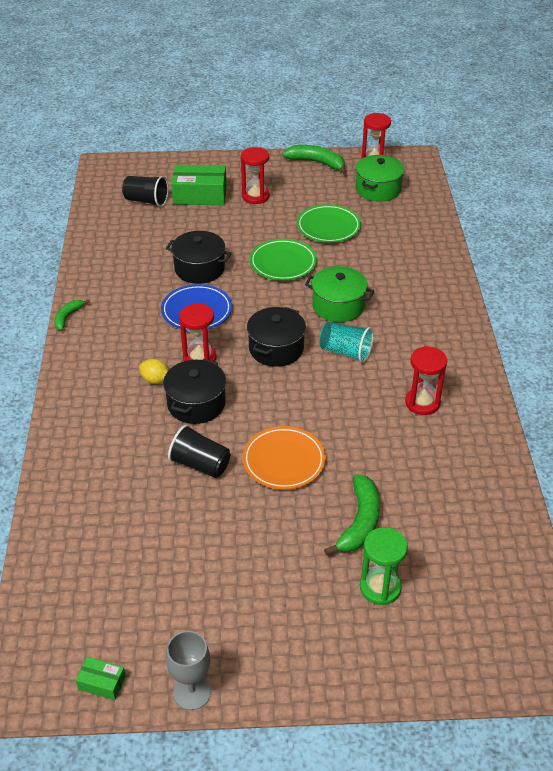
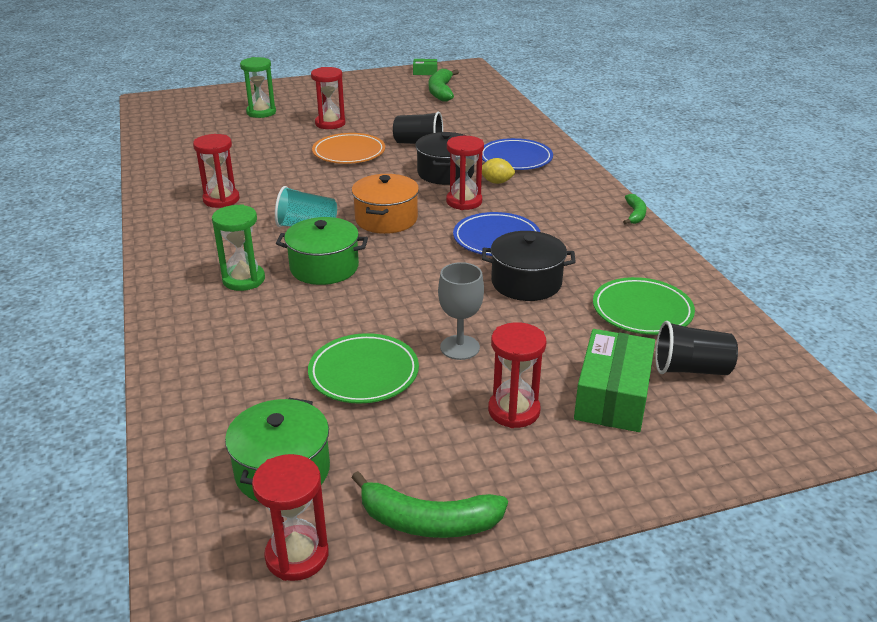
camera: 165 degrees right, 10 degrees down
grey goblet [166,631,211,710] -> grey goblet moved to [438,262,484,360]
green box [171,165,227,205] -> green box turned 60 degrees counterclockwise [574,329,655,432]
black pot [247,307,306,367] -> orange pot [352,174,419,234]
green plate [250,239,317,281] -> green plate moved to [593,277,695,335]
green banana [324,474,380,555] -> green banana moved to [429,69,459,101]
none -> green hourglass [212,204,265,291]
none -> red hourglass [311,67,345,129]
none -> blue plate [482,138,553,170]

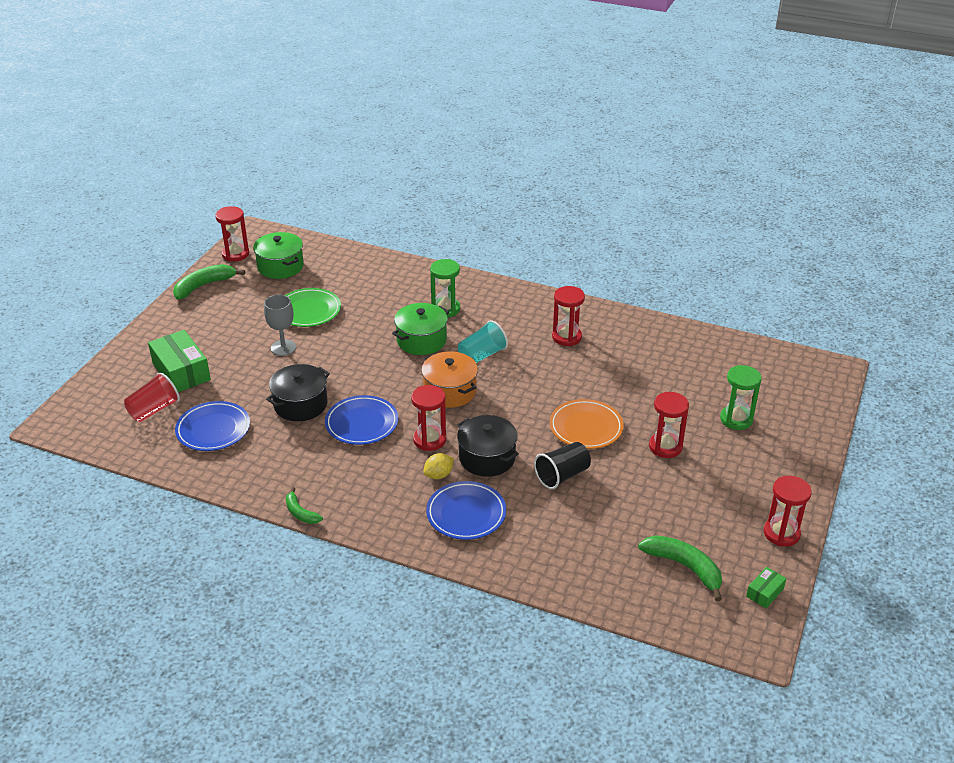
camera: 130 degrees right, 5 degrees up
red hourglass [488,322,546,428] -> red hourglass moved to [764,476,812,547]
green plate [593,277,695,335] -> blue plate [175,401,250,451]
black cup [655,321,738,375] -> red cup [124,372,180,422]

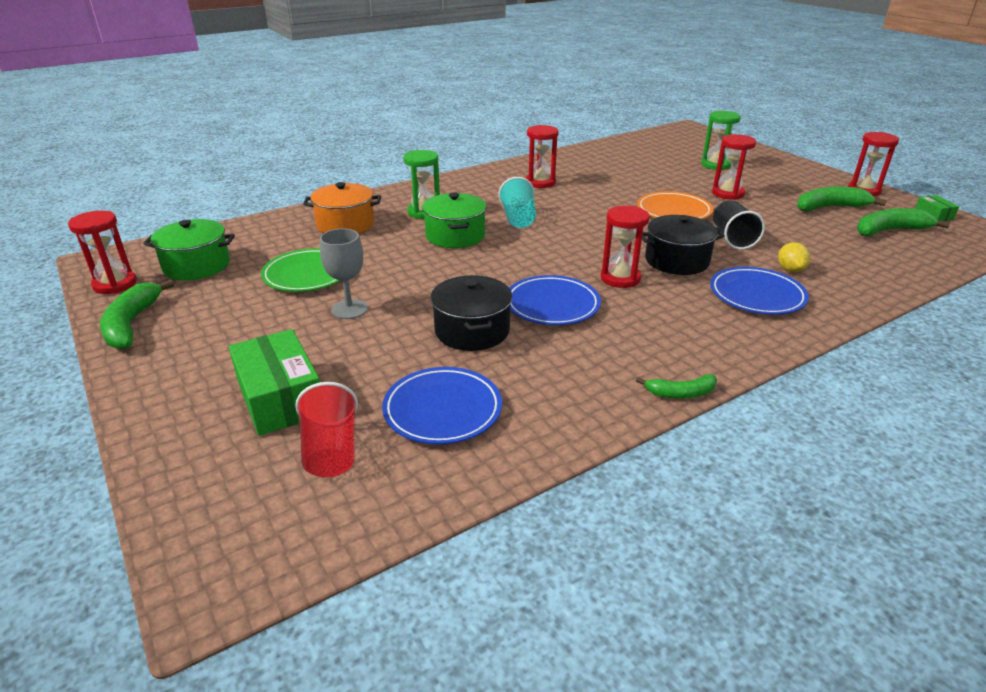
camera: 55 degrees left, 5 degrees down
green box [148,330,211,392] -> green box turned 60 degrees clockwise [229,329,320,436]
orange pot [421,352,478,408] -> orange pot moved to [303,182,381,234]
yellow lemon [423,453,454,479] -> yellow lemon moved to [778,242,810,272]
none -> green banana [797,187,886,211]

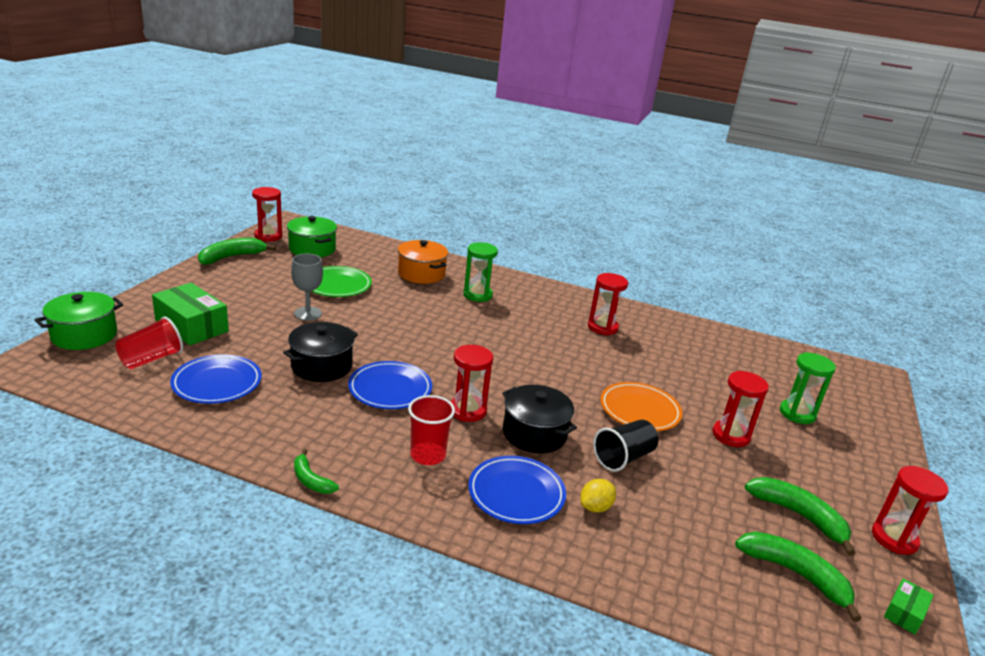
camera: 50 degrees right, 5 degrees down
green box [229,329,320,436] -> green box turned 75 degrees counterclockwise [152,283,229,345]
green pot [422,192,487,248] -> green pot moved to [35,292,123,350]
turquoise cup [499,177,536,228] -> none
none -> red cup [408,395,455,465]

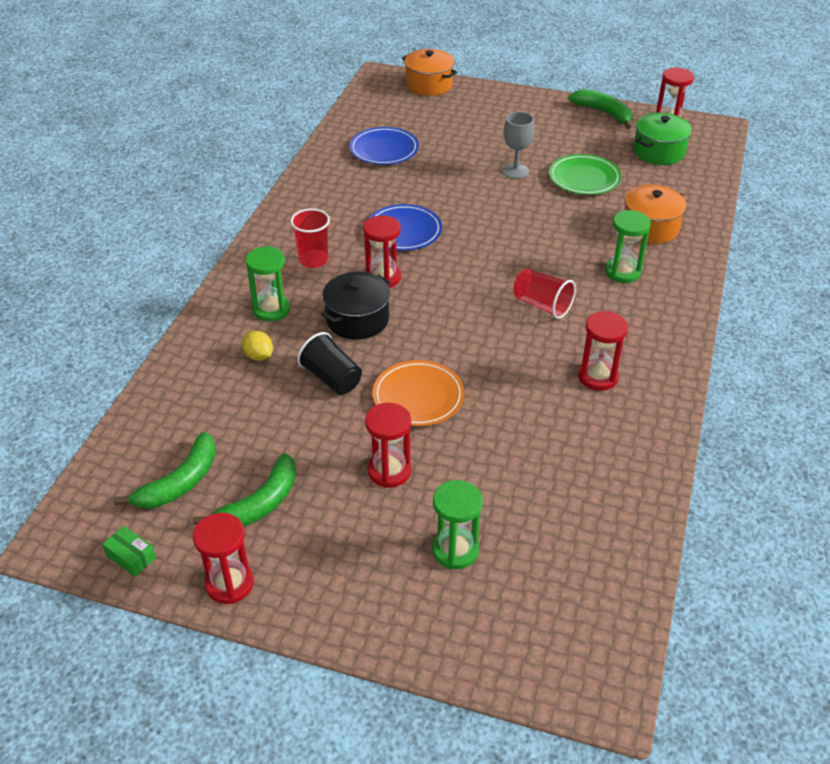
camera: 90 degrees right, 15 degrees up
green pot [35,292,123,350] -> orange pot [402,49,457,96]
red cup [115,317,183,369] -> red cup moved to [513,268,576,319]
green box [152,283,229,345] -> none
black pot [283,322,358,382] -> none
green banana [294,449,339,494] -> none
blue plate [468,456,566,524] -> green hourglass [245,246,290,322]

